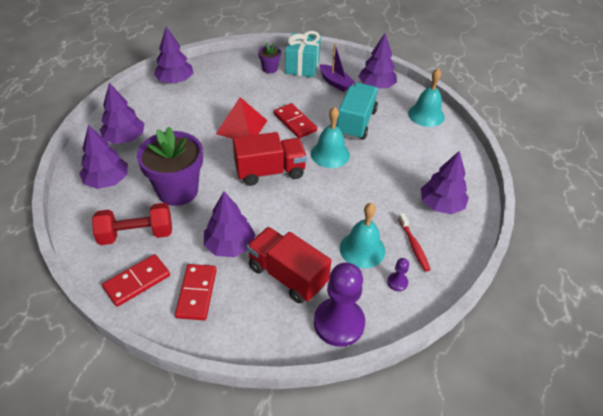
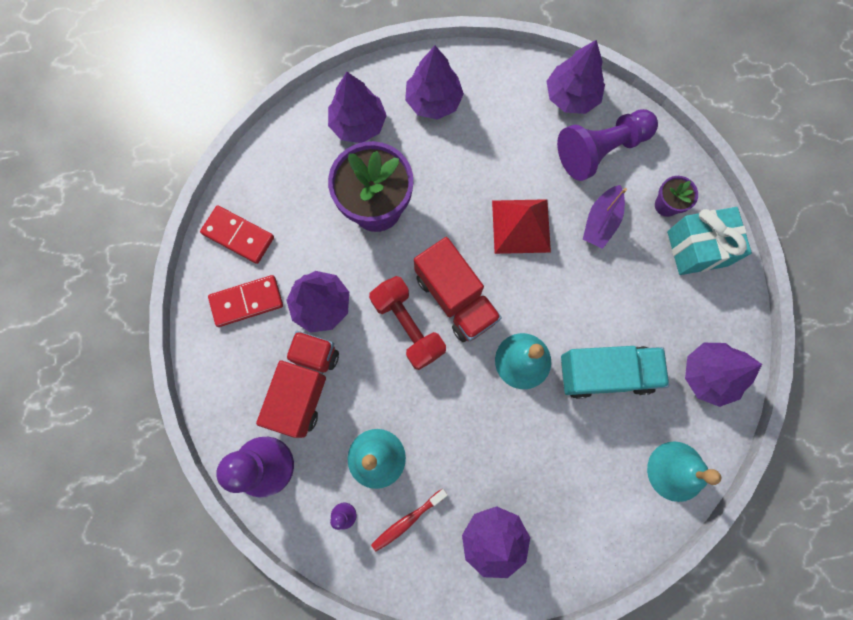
camera: 70 degrees right, 30 degrees up
red dumbbell [92,203,172,245] -> red dumbbell moved to [369,276,446,370]
red domino [274,103,317,138] -> none
purple boat [320,43,355,92] -> purple boat moved to [583,185,627,249]
none -> purple pawn [557,109,658,181]

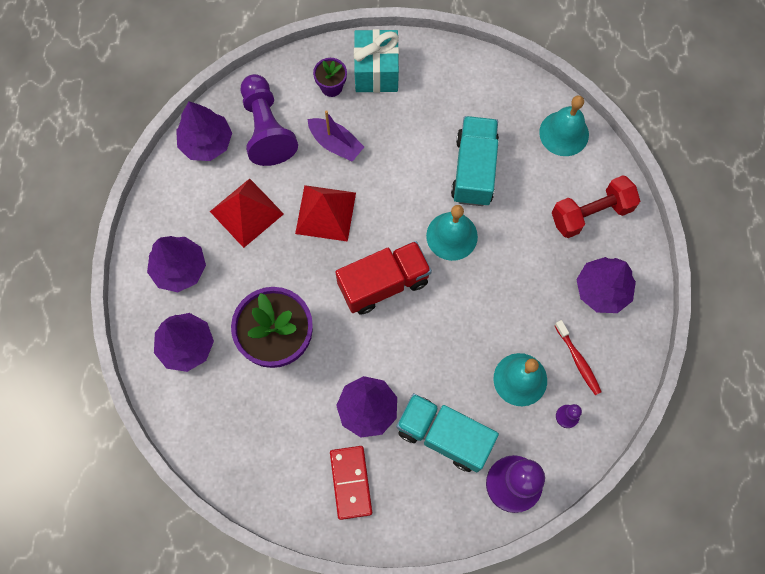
camera: 80 degrees left, 5 degrees down
red domino [200,205,274,264] -> none
red truck [256,331,339,438] -> turquoise truck [396,393,499,472]
red dumbbell [369,276,446,370] -> red dumbbell moved to [552,175,640,238]
purple tree [685,343,762,407] -> none
none -> red pyramid [210,178,284,248]

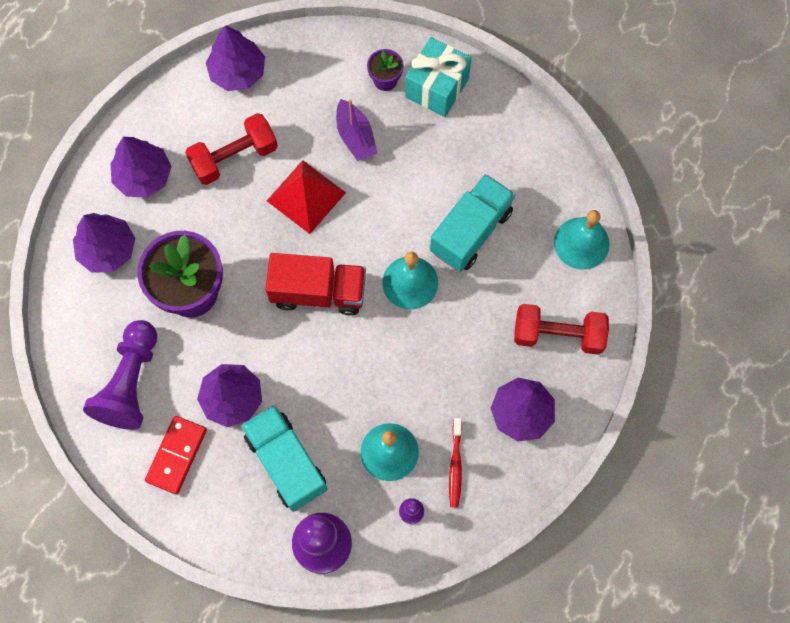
camera: 30 degrees right, 0 degrees up
red pyramid [210,178,284,248] -> red dumbbell [185,113,278,185]
purple pawn [241,74,298,166] -> purple pawn moved to [83,320,157,430]

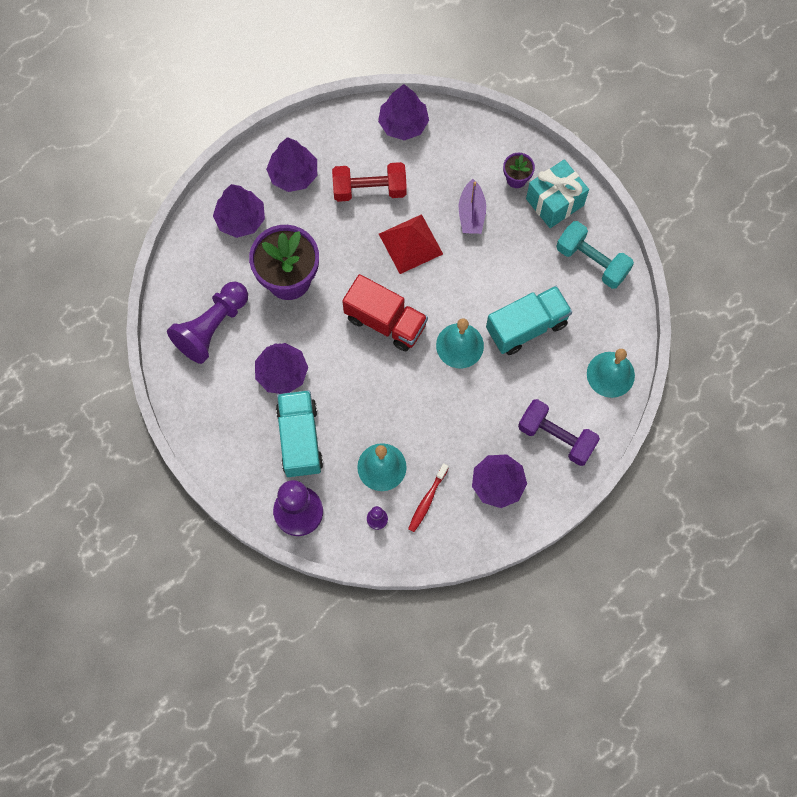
camera: 25 degrees right, 0 degrees up
red domino [145,416,207,495] -> none
red dumbbell [514,304,609,355] -> purple dumbbell [518,399,600,466]
none -> turquoise dumbbell [556,221,634,289]

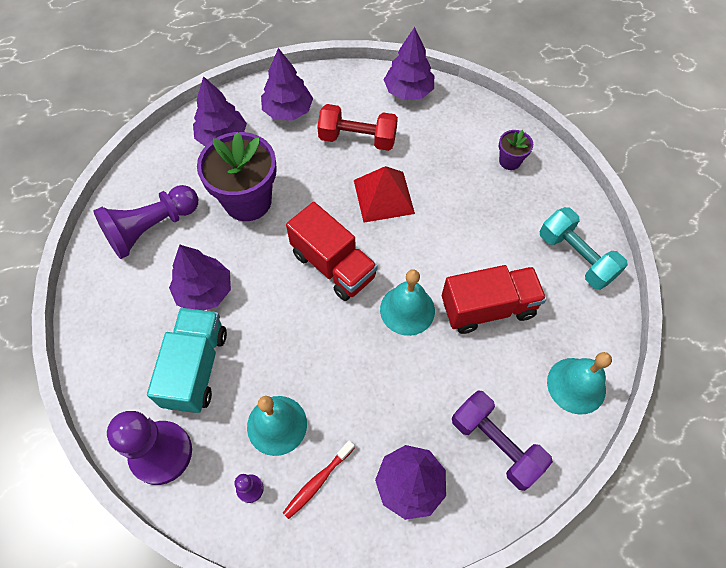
camera: 15 degrees right, 10 degrees down
purple boat [459,179,486,234] -> none
turquoise truck [486,286,572,355] -> red truck [442,265,547,334]
turquoise gift [526,159,589,228] -> none

